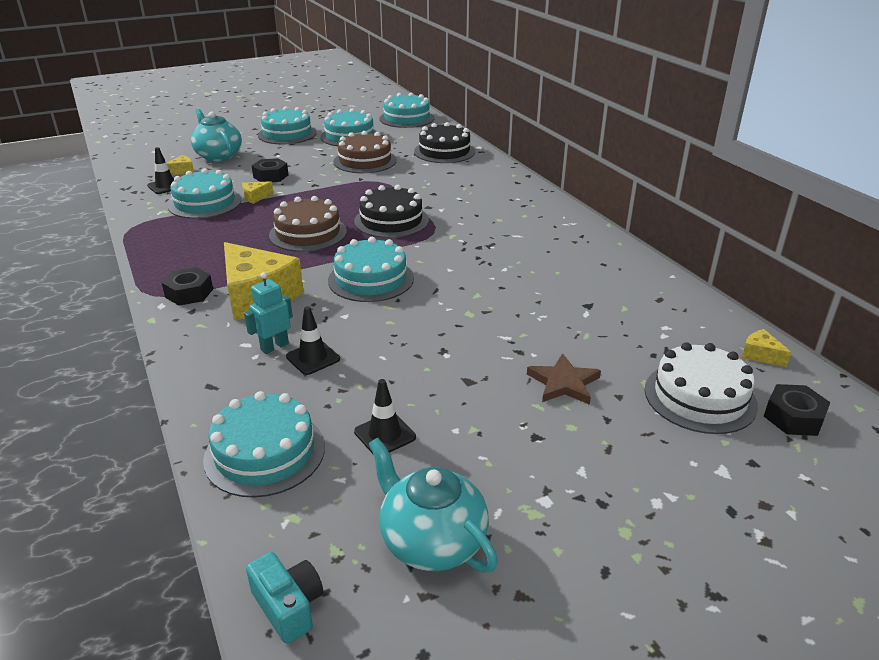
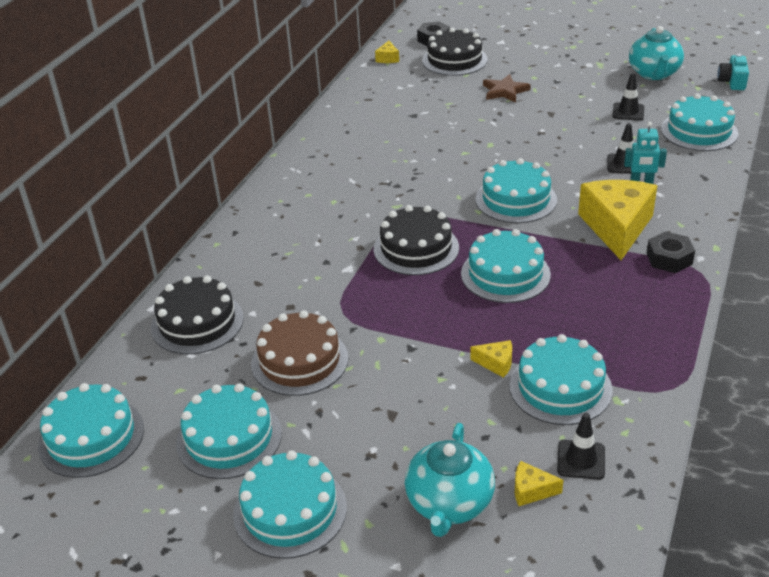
camera: 130 degrees left, 5 degrees up
black nut [252,158,289,182] -> none
brown cake [269,196,347,252] -> turquoise cake [461,229,551,303]
white cake [644,342,758,434] -> black cake [422,28,488,76]

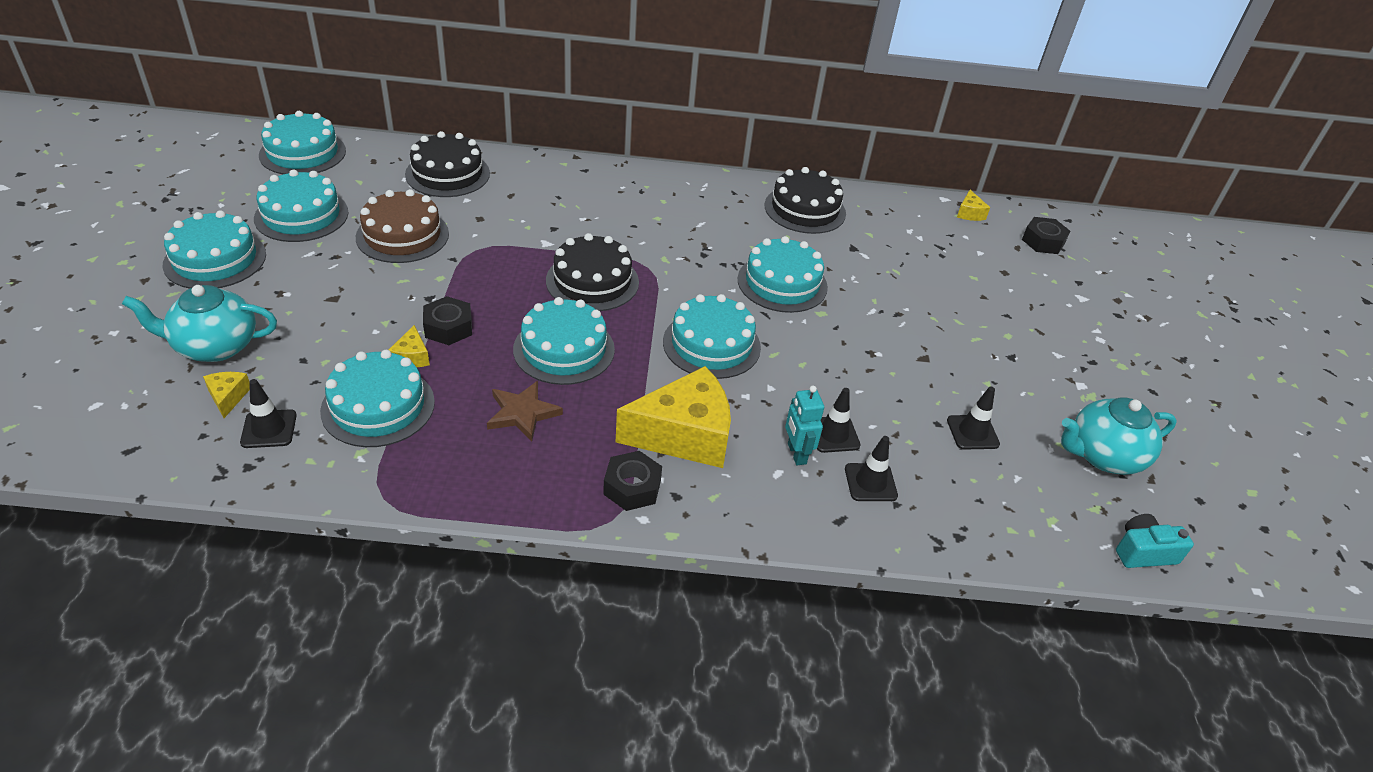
camera: 65 degrees right, 5 degrees up
yellow cheese [375,41,399,63] -> yellow cheese turned 75 degrees counterclockwise [957,190,990,221]
black cake [422,28,488,76] -> black cake moved to [765,167,846,234]
brown star [483,74,531,103] -> brown star moved to [487,381,563,441]
turquoise cake [661,94,738,151] -> turquoise cake moved to [738,236,828,313]
none -> black nut [423,296,472,345]
none -> black traffic cone [845,436,898,501]

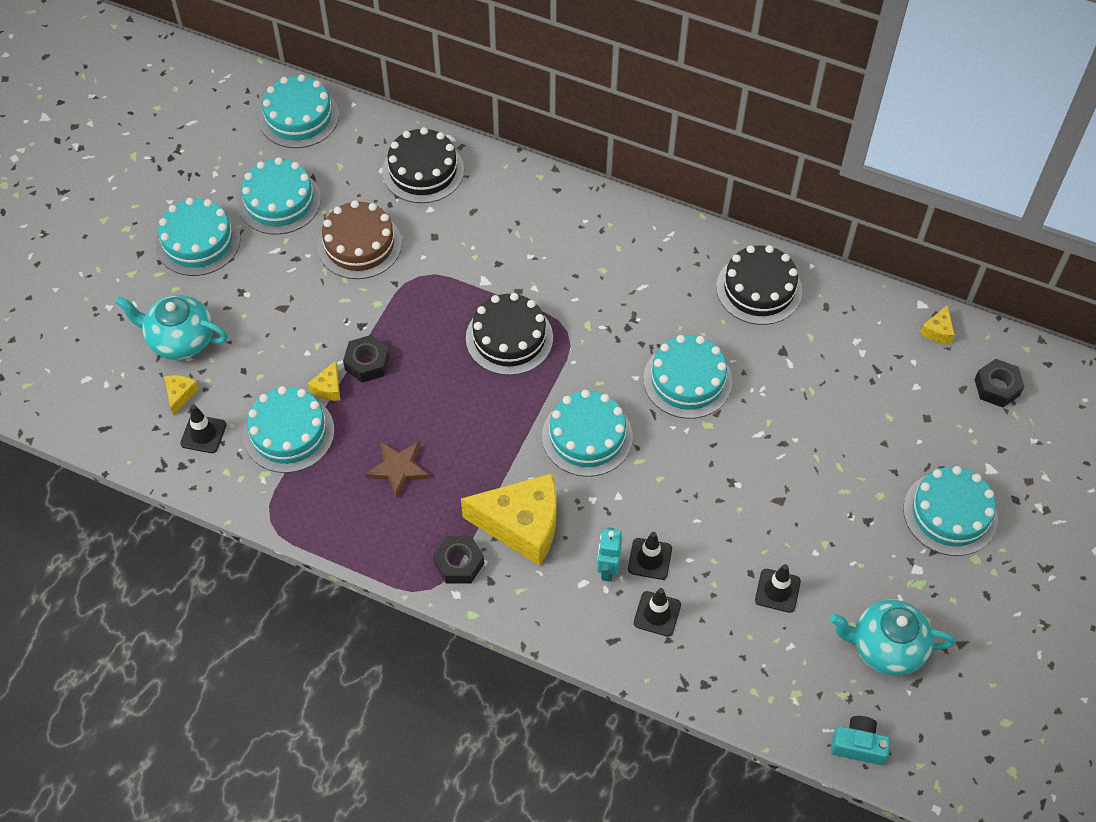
camera: 25 degrees right, 15 degrees up
turquoise cake [513,297,615,385] -> turquoise cake moved to [903,466,998,556]

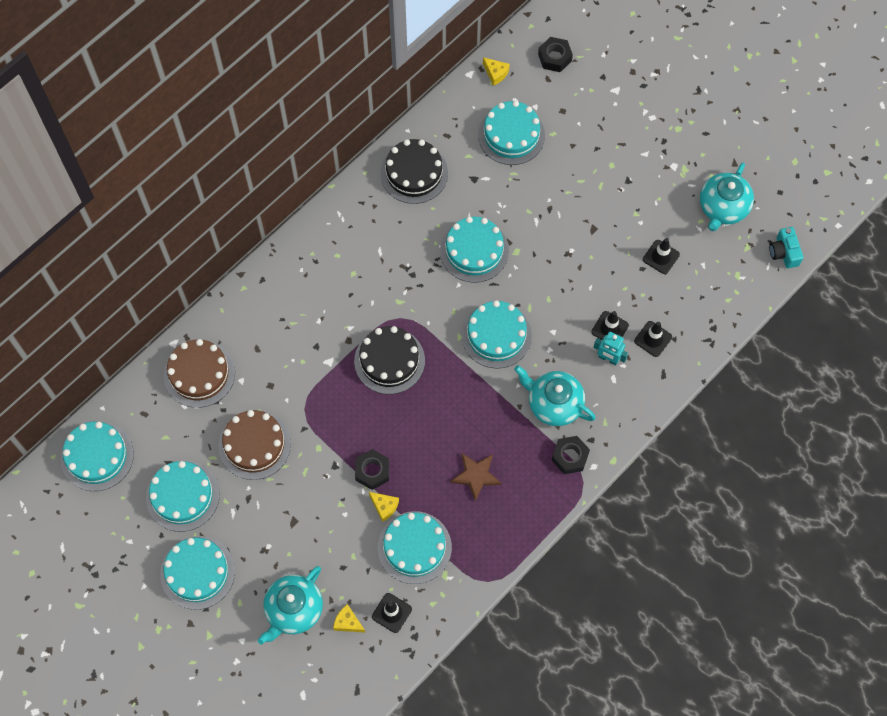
camera: 70 degrees left, 10 degrees up
black cake [382,127,464,203] -> brown cake [164,339,235,408]
yellow cheese [461,473,557,566] -> turquoise teapot [514,365,596,426]
turquoise camera [831,716,891,765] -> turquoise camera turned 45 degrees counterclockwise [769,227,803,268]
turquoise cake [903,466,998,556] -> turquoise cake moved to [478,101,545,165]

